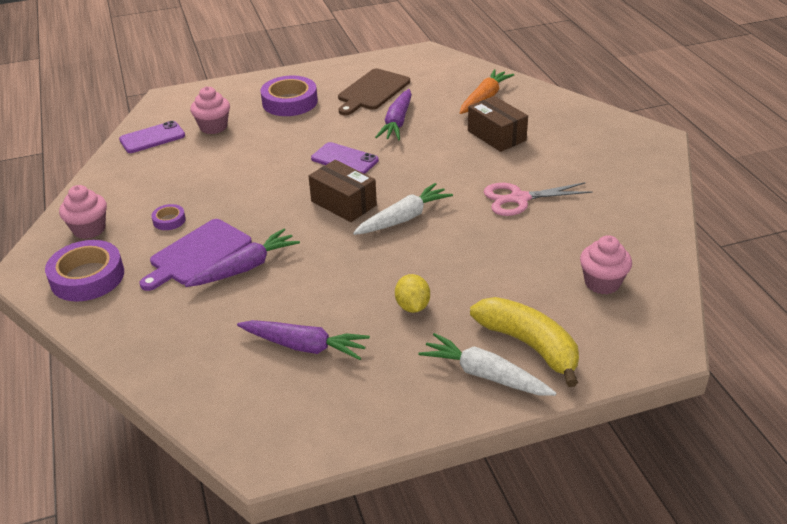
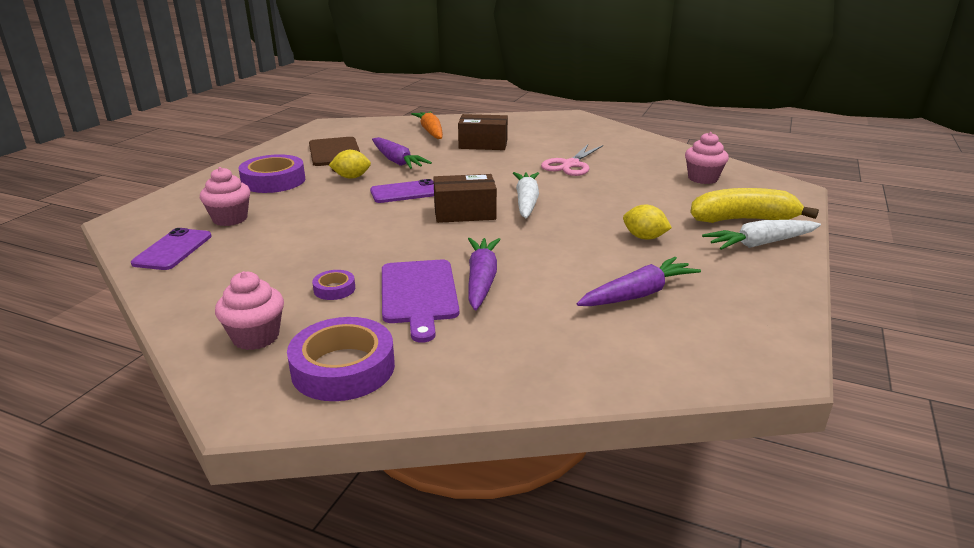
camera: 50 degrees left, 10 degrees down
none -> yellow lemon [329,150,371,179]

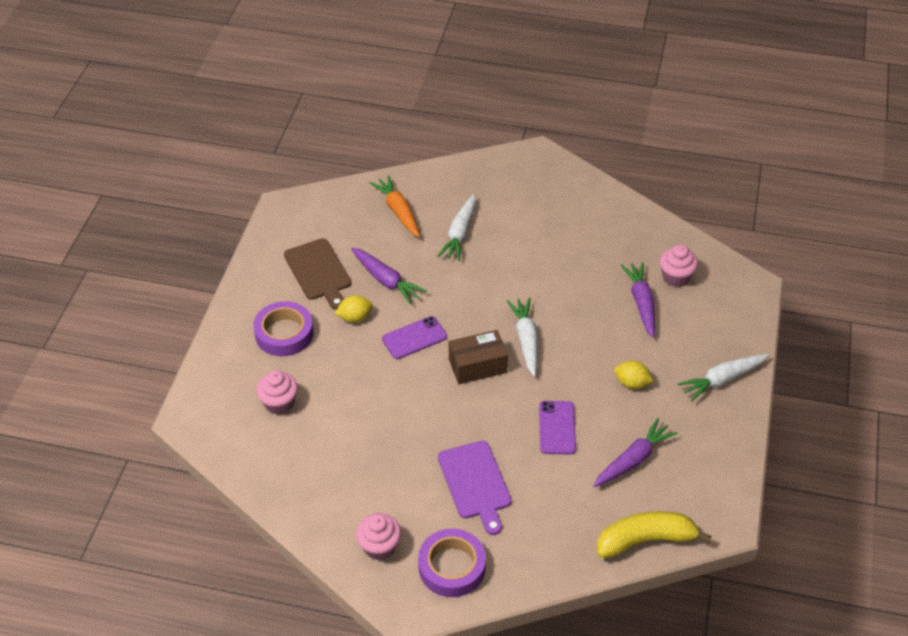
camera: 10 degrees left, 20 degrees up
purple phone [131,228,212,270] -> purple phone moved to [539,401,576,454]
purple tape [312,270,355,300] -> none
brown box [458,114,508,150] -> white carrot [438,194,476,261]
purple carrot [468,238,501,310] -> purple carrot moved to [621,262,655,337]
pink scissors [541,144,603,176] -> none
yellow banana [690,188,819,223] -> yellow banana moved to [597,511,711,558]

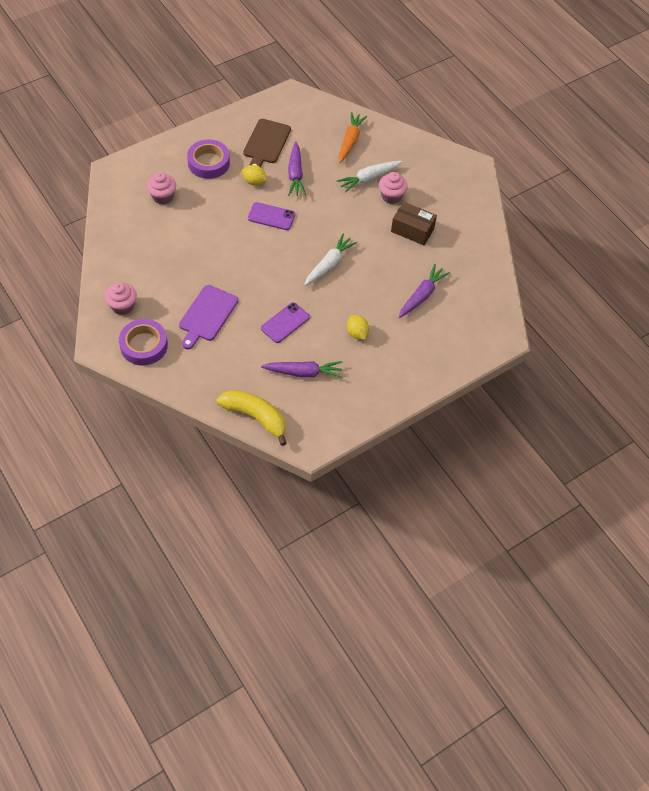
camera: 40 degrees right, 10 degrees up
brown box [449,330,508,384] -> brown box moved to [391,202,437,245]
pink cupcake [660,245,698,287] -> pink cupcake moved to [379,172,408,204]
white carrot [677,354,769,402] -> none

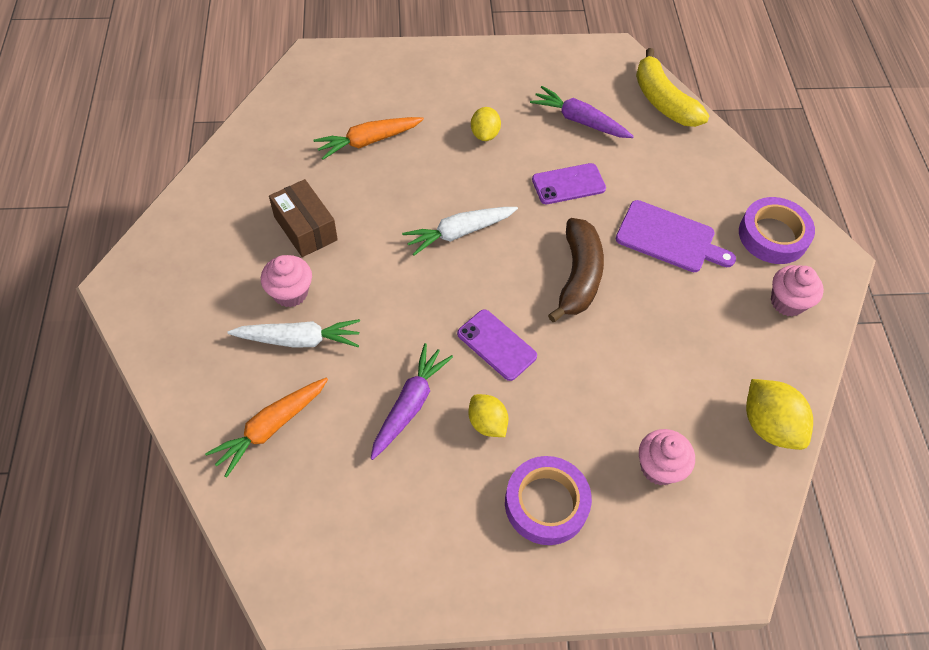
camera: 150 degrees left, 0 degrees up
purple cutting board [179,285,238,349] -> purple cutting board turned 60 degrees clockwise [616,200,736,272]
brown cutting board [243,119,291,167] -> none
purple carrot [399,264,450,318] -> orange carrot [313,117,424,160]
none -> brown banana [548,218,604,322]
none -> yellow lemon [746,379,813,450]

